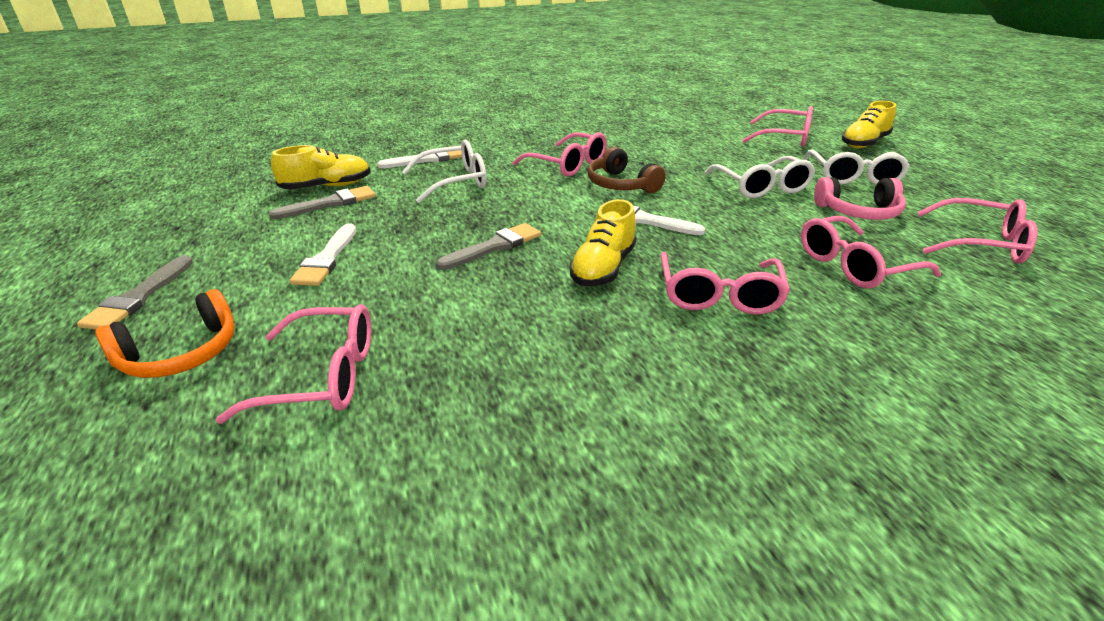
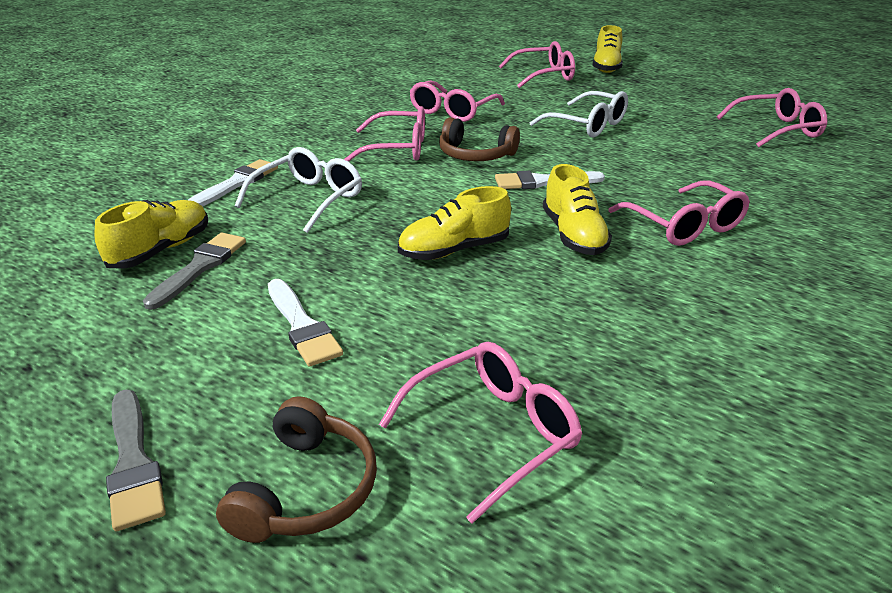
camera: 35 degrees left, 0 degrees up
orange headphones [95,289,235,378] -> brown headphones [216,396,377,543]
grey brush [436,223,541,270] -> yellow shoe [398,186,511,260]
pink glasses [801,216,941,289] -> pink glasses moved to [409,80,505,122]
white glasses [803,150,910,185] -> none
pink headphones [814,177,906,220] -> none

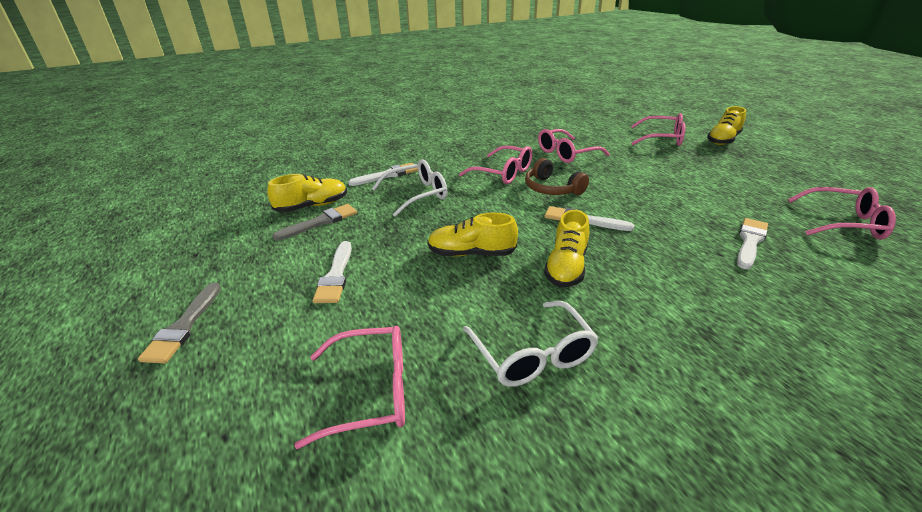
camera: 30 degrees right, 0 degrees up
brown headphones [216,396,377,543] -> none
white glasses [530,91,628,137] -> white glasses moved to [463,301,599,387]
pink glasses [608,180,750,246] -> none
none -> white brush [737,218,768,269]

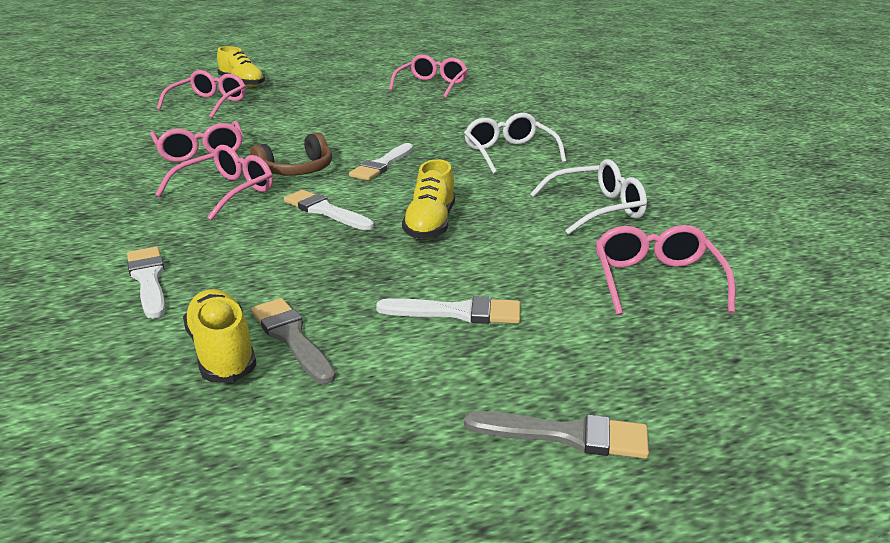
camera: 85 degrees left, 5 degrees down
white glasses [372,159,447,217] -> white glasses moved to [464,113,566,174]
yellow shoe [544,210,589,287] -> none
white brush [737,218,768,269] -> white brush moved to [284,190,374,230]

